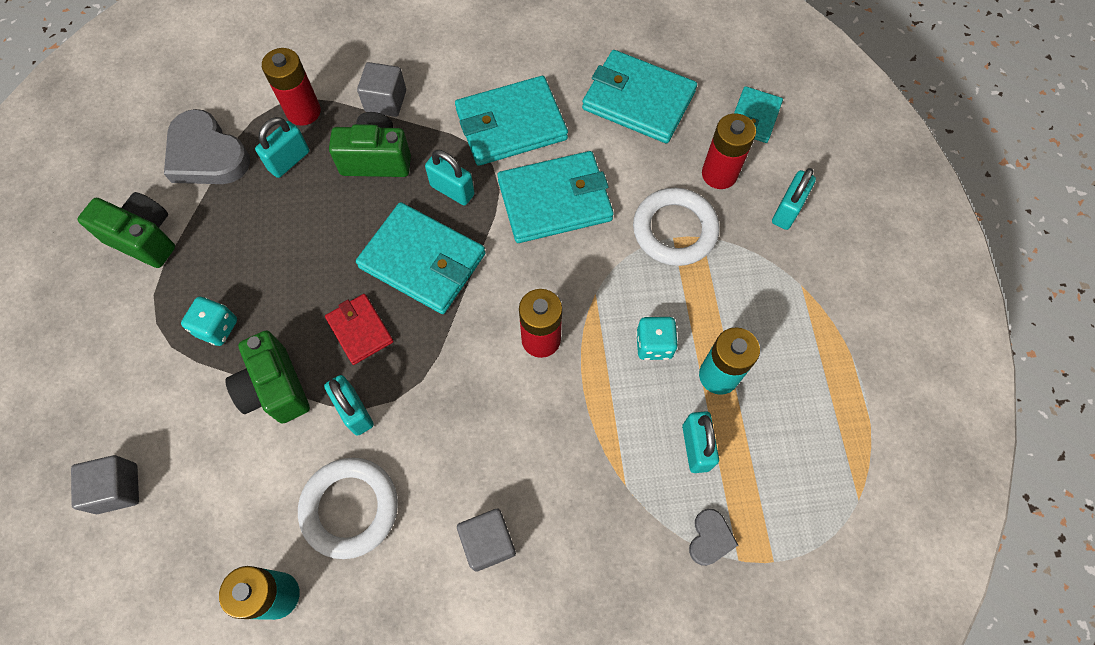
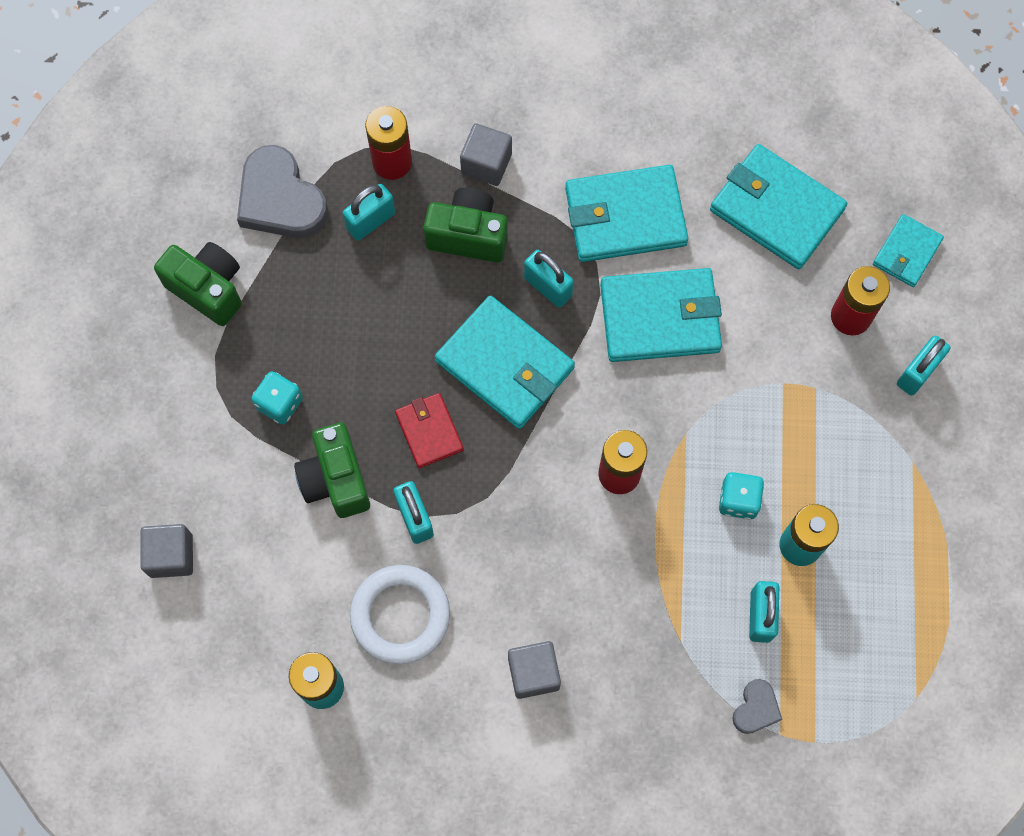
camera: 10 degrees right, 5 degrees up
white ring [633,188,720,266] -> none

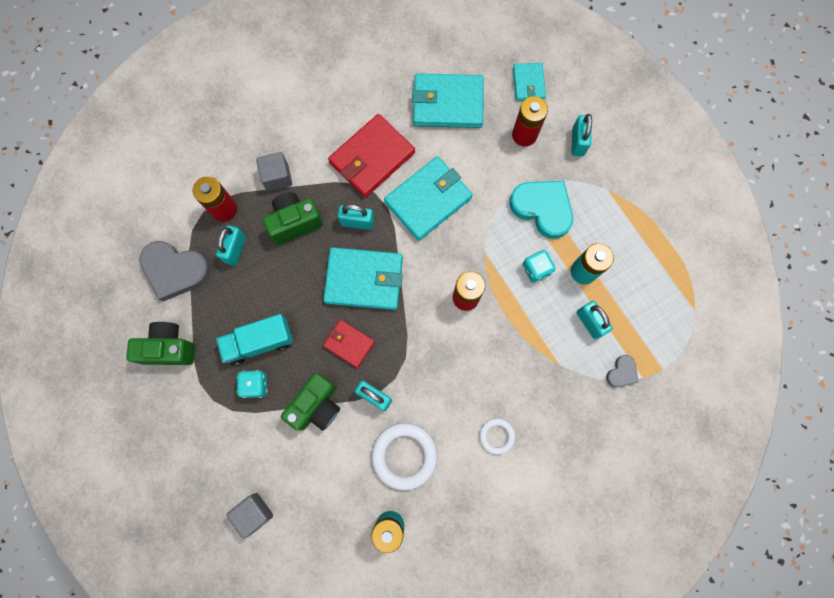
camera: 35 degrees left, 5 degrees up
green camera [294,422,370,518] -> green camera turned 90 degrees counterclockwise [281,373,340,431]
grey cube [508,641,561,699] -> white ring [479,418,515,455]
turquoise wallet [565,165,688,262] -> red wallet [328,114,415,198]
grey heart [732,679,783,734] -> grey heart turned 45 degrees clockwise [606,355,638,387]
none -> turquoise truck [216,314,293,366]
none -> turquoise heart [509,181,573,239]

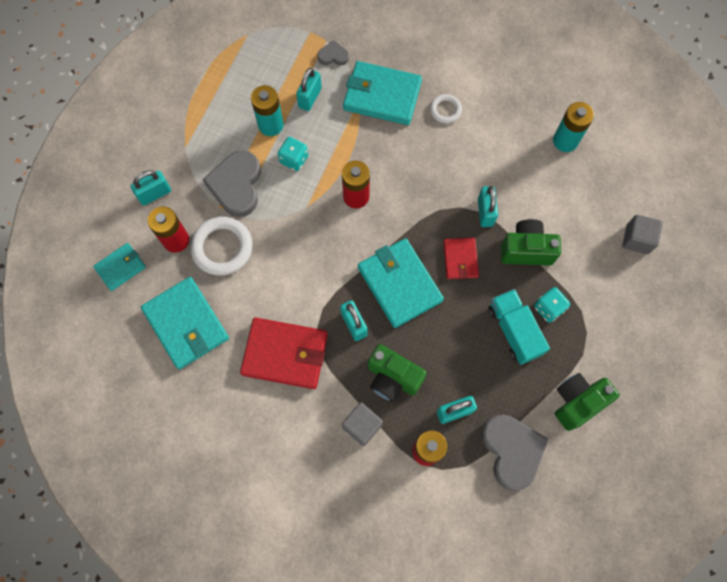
camera: 125 degrees left, 5 degrees down
green camera [126,322,195,365] -> green camera turned 90 degrees clockwise [555,373,620,431]
turquoise truck [216,314,293,366] -> turquoise truck turned 150 degrees counterclockwise [488,289,550,365]
white ring [372,423,438,491] -> white ring moved to [190,217,253,276]
turquoise wallet [384,156,473,241] -> turquoise wallet moved to [343,61,422,125]
turquoise heart [509,181,573,239] -> grey heart [203,150,261,217]

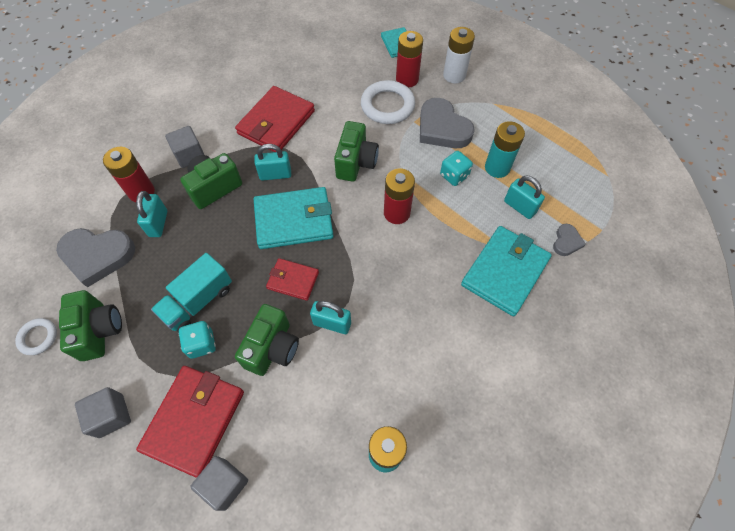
camera: 110 degrees right, 10 degrees down
turquoise padlock [131,170,171,205] -> white battery [443,27,475,83]
turquoise wallet [141,277,229,369] -> none
grey heart [203,150,261,217] -> grey heart turned 150 degrees counterclockwise [420,98,475,148]
white ring [430,94,462,124] -> white ring moved to [15,318,57,355]
turquoise truck [488,289,550,365] -> turquoise truck turned 135 degrees clockwise [151,253,232,332]
none -> grey cube [75,387,131,438]
none -> red wallet [136,366,244,478]
none -> green camera [334,121,379,182]

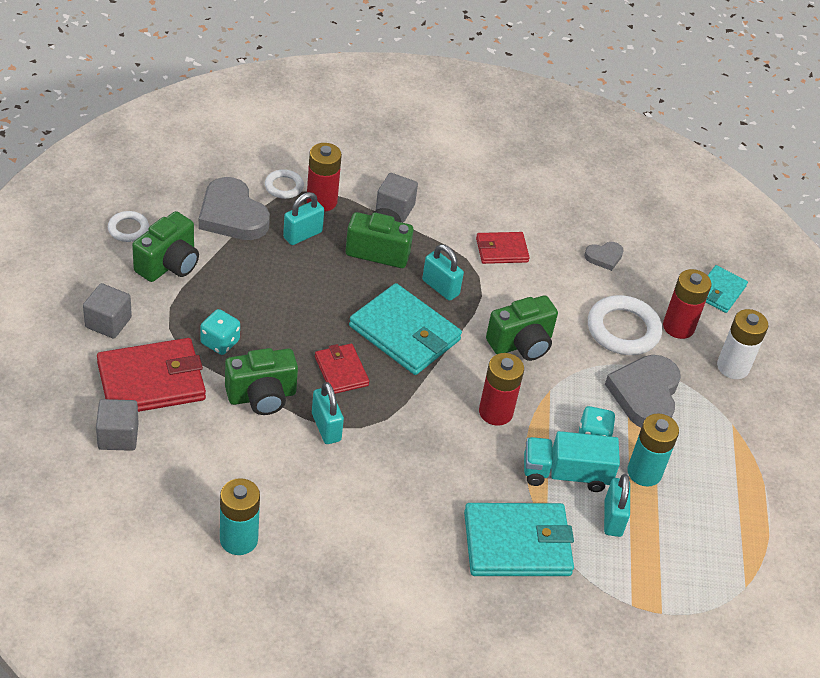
camera: 45 degrees right, 15 degrees down
turquoise truck [151,253,232,332] -> turquoise truck moved to [524,431,620,492]
red wallet [235,86,315,152] -> red wallet [476,232,530,264], size x0.56
grey heart [553,224,586,256] -> grey heart moved to [584,242,624,271]
none -> white ring [265,169,304,199]

